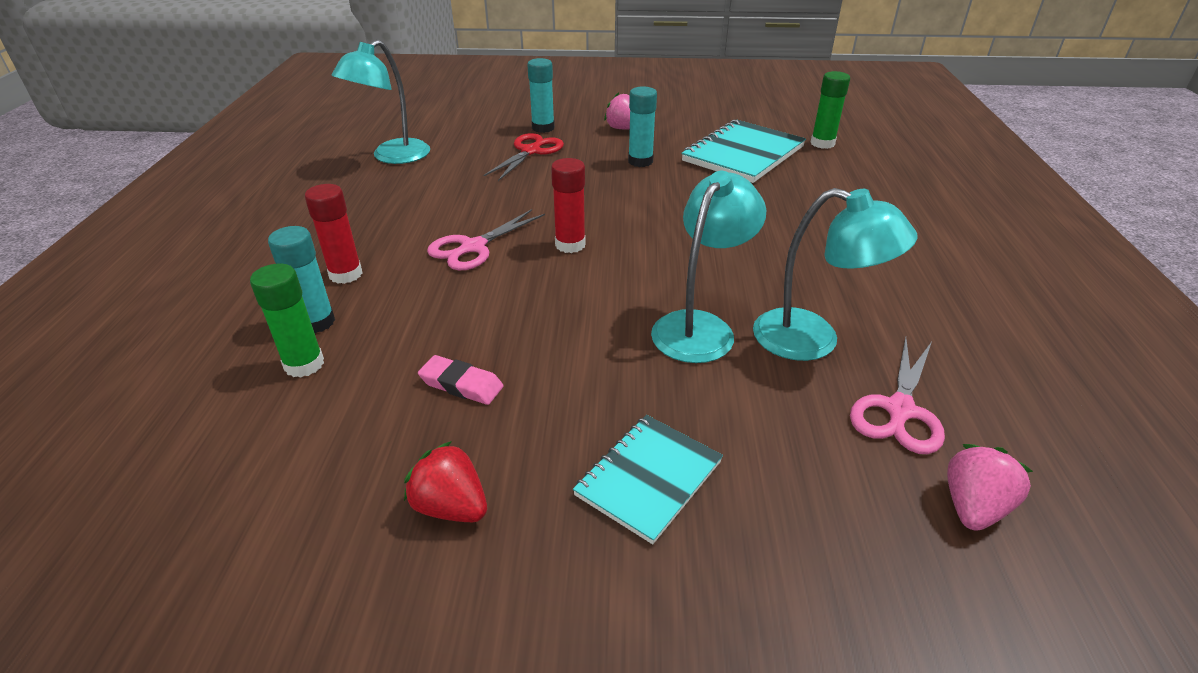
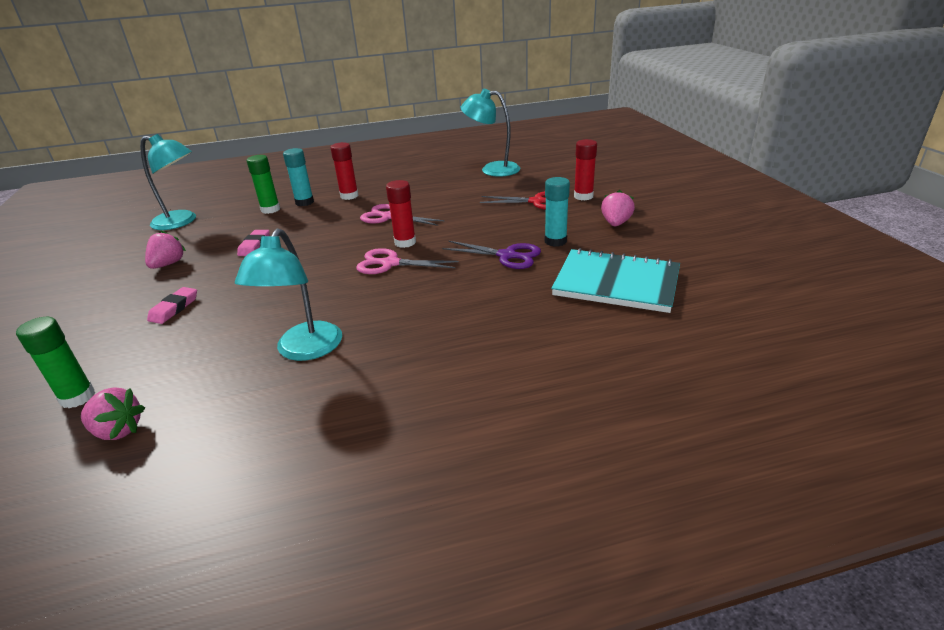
camera: 75 degrees right, 5 degrees down
red strawberry [404,441,487,522] -> pink strawberry [145,230,186,269]
turquoise glue stick [527,58,555,133] -> red glue stick [574,139,597,200]
turquoise notebook [573,415,723,544] -> pink eraser [147,287,197,324]
turquoise lamp [651,171,766,363] -> turquoise lamp moved to [140,134,196,230]
green glue stick [810,71,850,149] -> green glue stick moved to [16,317,95,408]
pink scissors [850,337,945,454] -> pink scissors moved to [356,248,459,274]
none -> purple scissors [442,241,541,269]

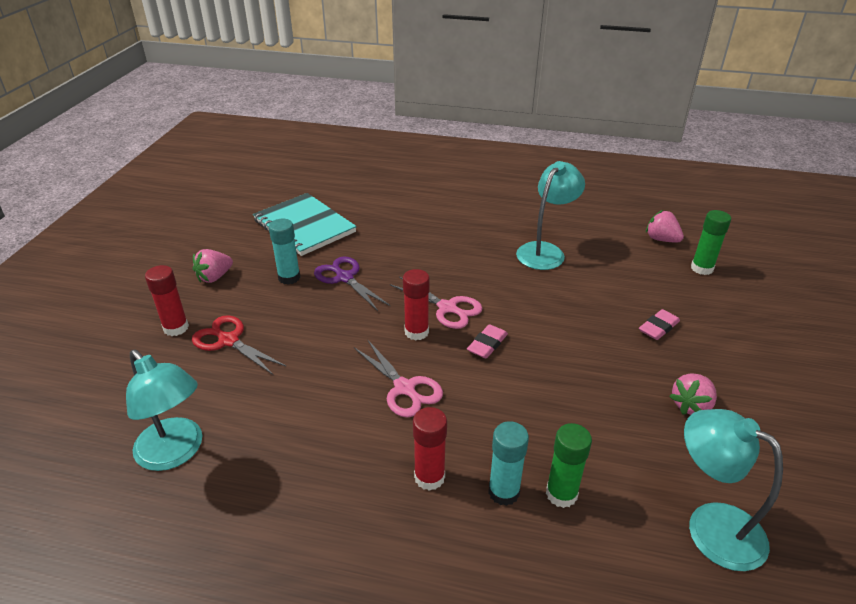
camera: 155 degrees left, 5 degrees up
pink eraser [237,230,270,256] -> pink eraser moved to [467,324,508,358]

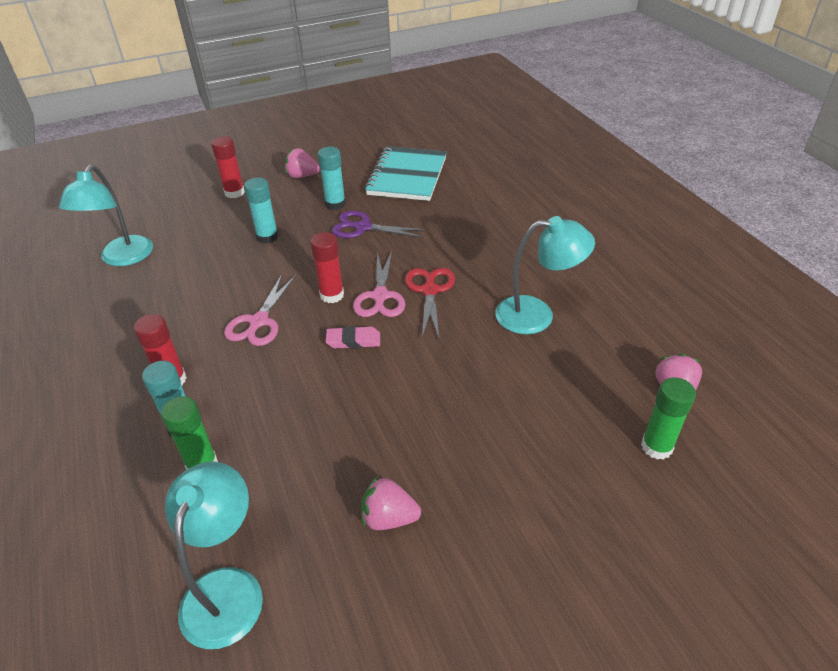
camera: 55 degrees right, 5 degrees up
red scissors [192,315,286,375] -> red scissors moved to [405,268,455,338]
purple scissors [314,257,390,311] -> purple scissors turned 90 degrees counterclockwise [332,211,427,238]
pink eraser [639,309,680,340] -> none
none -> turquoise glue stick [244,178,279,244]

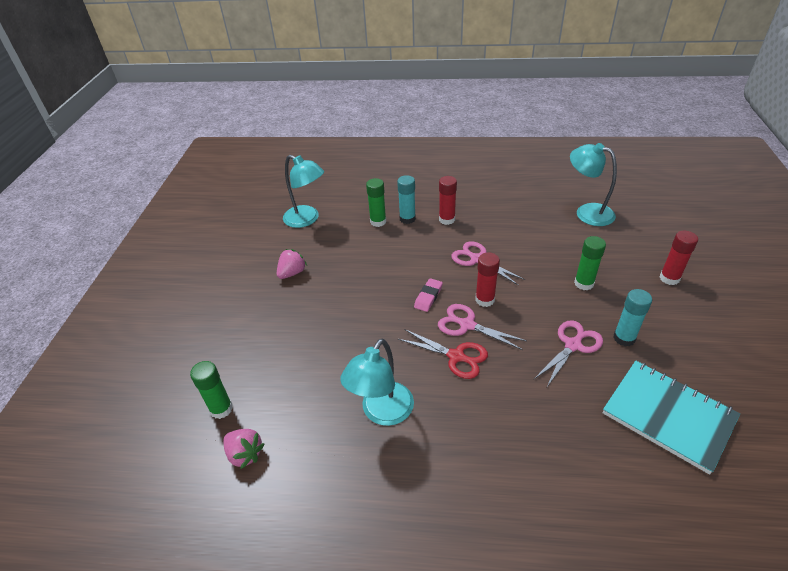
camera: 120 degrees right, 0 degrees up
turquoise glue stick [244,178,279,244] -> green glue stick [574,236,606,290]
pink strawberry [285,148,320,178] -> none
purple scissors [332,211,427,238] -> pink scissors [534,320,603,387]

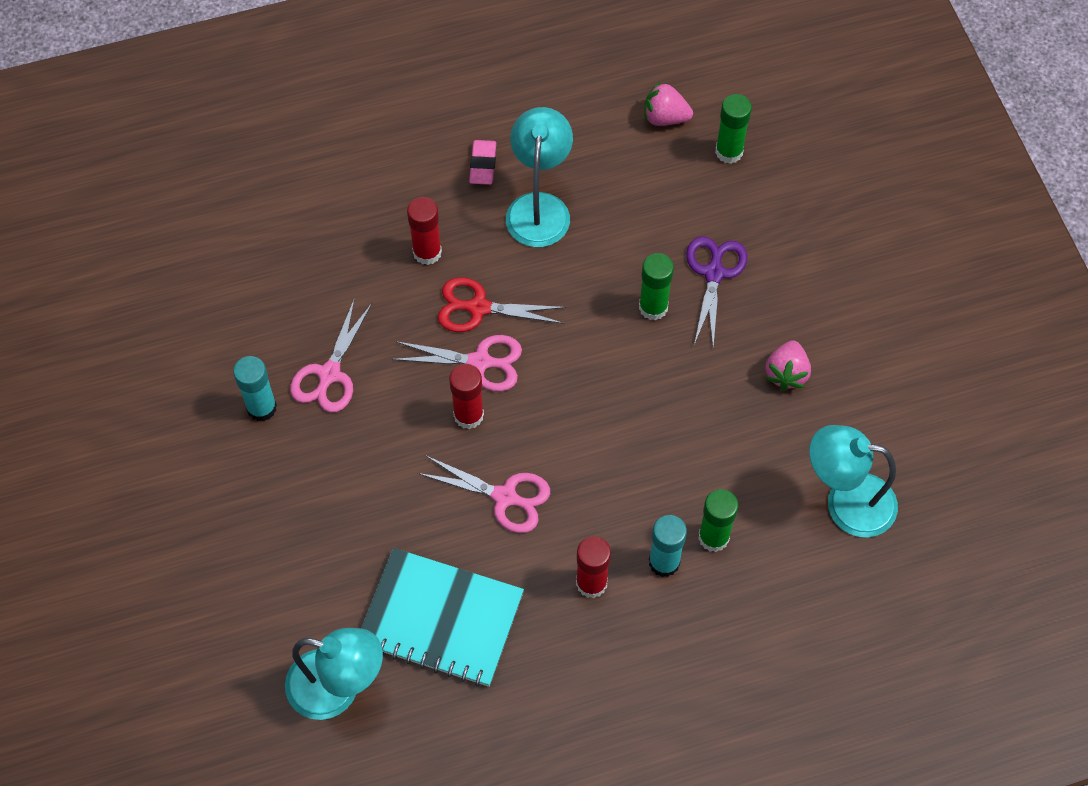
camera: 155 degrees right, 20 degrees up
pink eraser [414,278,443,312] -> pink eraser moved to [469,140,496,185]
green glue stick [574,236,606,290] -> green glue stick moved to [639,253,674,321]
turquoise notebook [603,361,740,475] -> turquoise notebook moved to [361,548,524,687]
red glue stick [659,231,698,285] -> red glue stick moved to [407,197,442,265]
none -> purple scissors [686,236,747,346]

